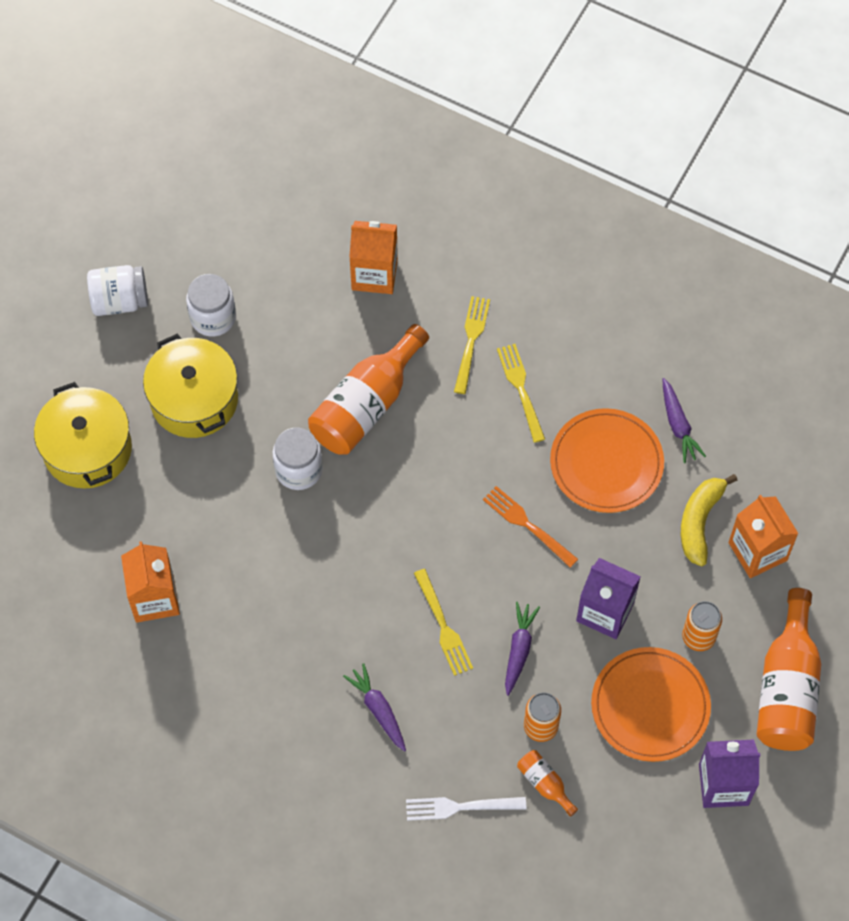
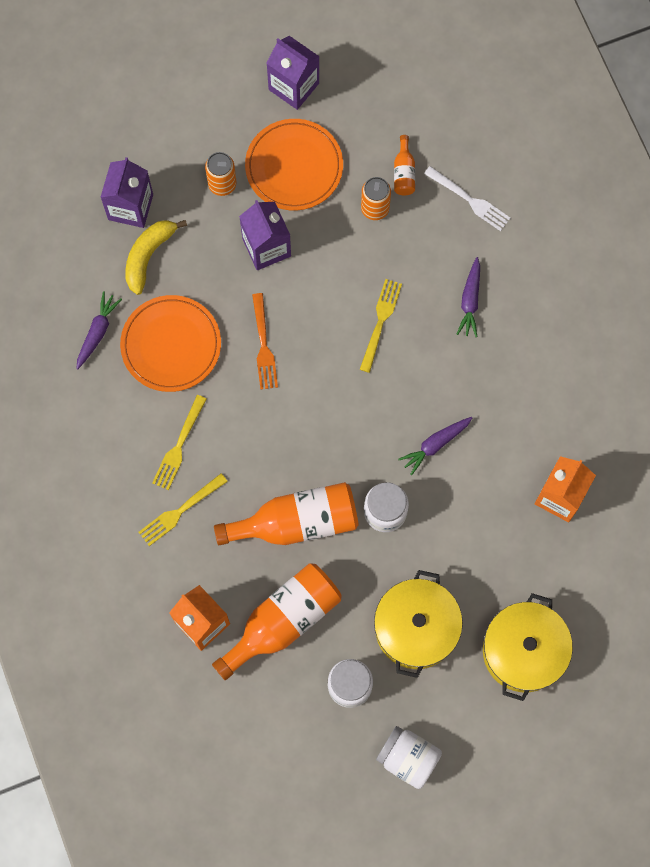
camera: 140 degrees left, 10 degrees up
purple carrot [505,602,540,696] -> purple carrot moved to [398,417,472,475]
yellow banana [681,474,738,566] -> yellow banana turned 150 degrees clockwise [125,220,187,295]
orange carton [728,495,799,578] -> purple carton [100,157,153,228]
orange bottle [757,588,821,751] -> orange bottle moved to [212,563,342,680]

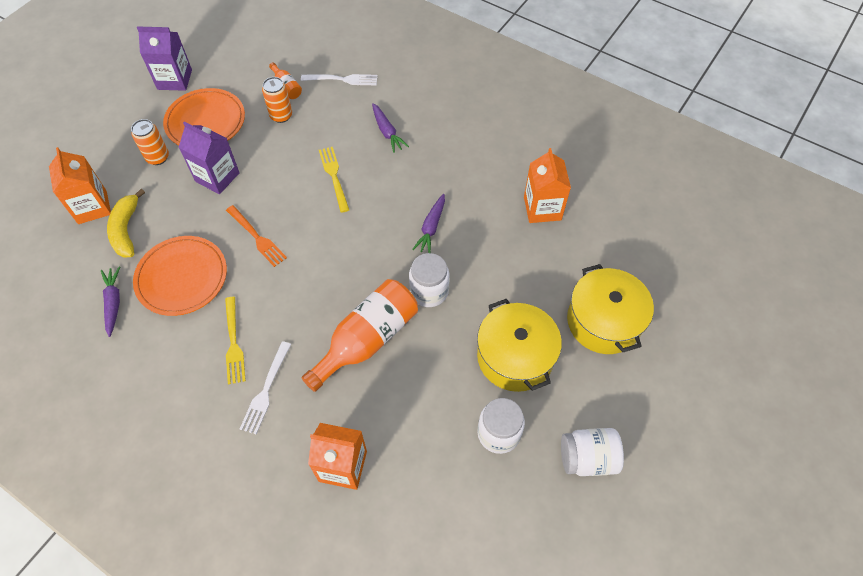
camera: 35 degrees left, 15 degrees down
purple carton [100,157,153,228] -> orange carton [49,147,111,224]
yellow fork [139,473,228,546] -> white fork [240,341,291,434]
orange bottle [212,563,342,680] -> none

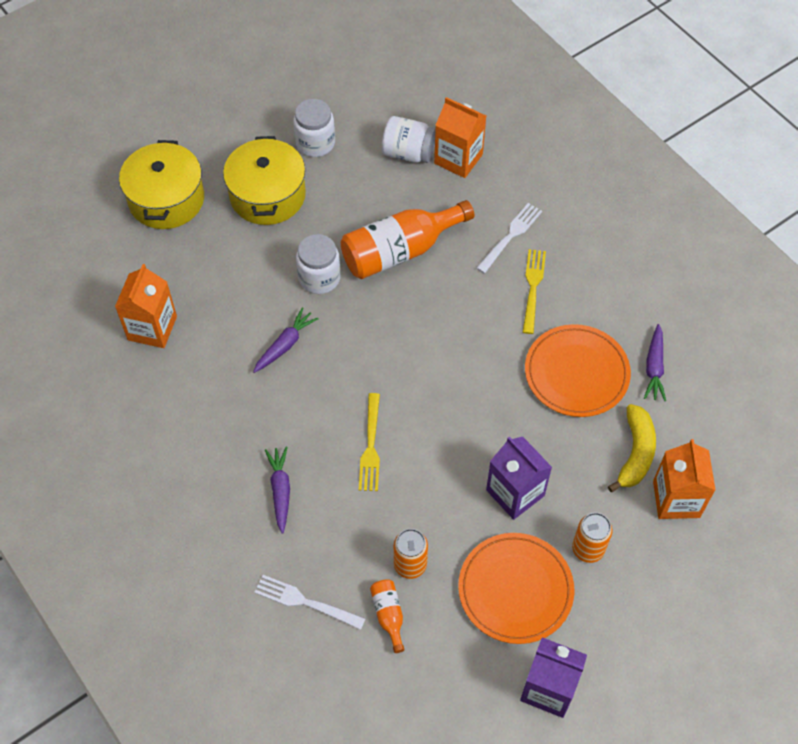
camera: 160 degrees left, 0 degrees up
orange fork [226,205,287,267] -> none
white jar [561,428,624,476] -> white jar moved to [382,116,436,163]

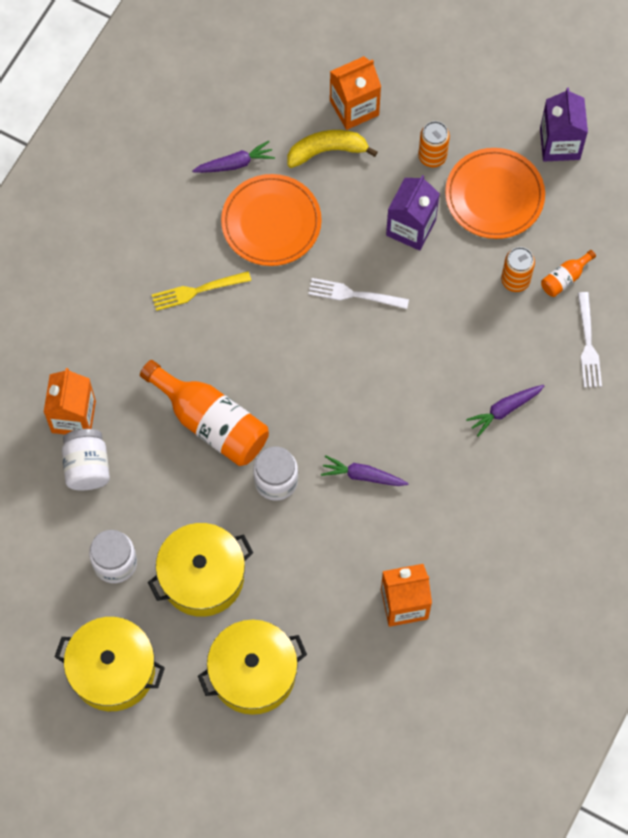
camera: 115 degrees left, 10 degrees up
yellow fork [359,393,380,491] -> none
white fork [476,203,542,273] -> white fork moved to [308,278,409,309]
none -> yellow pot [55,617,165,711]

